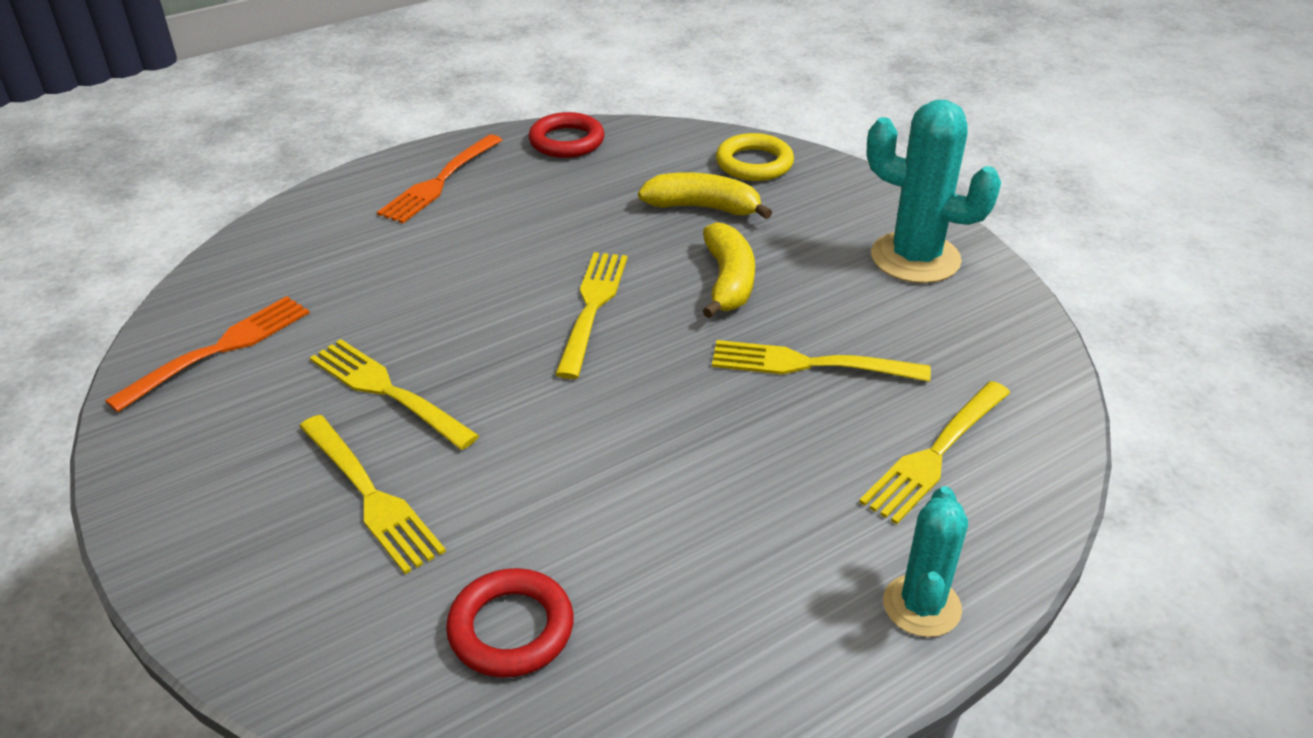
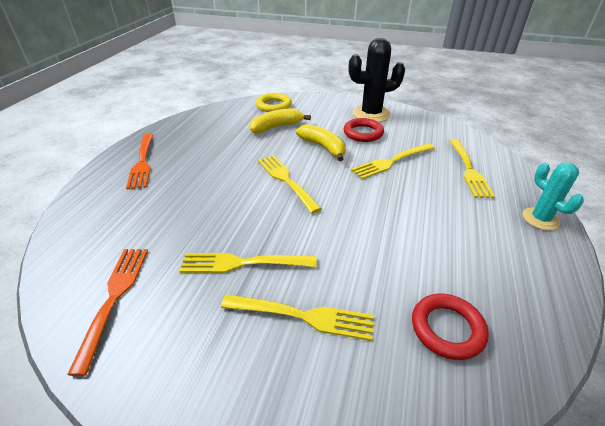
camera: 40 degrees left, 0 degrees up
red ring [529,112,604,158] -> red ring moved to [344,118,384,142]
turquoise cactus [866,100,1001,283] -> black cactus [349,38,405,122]

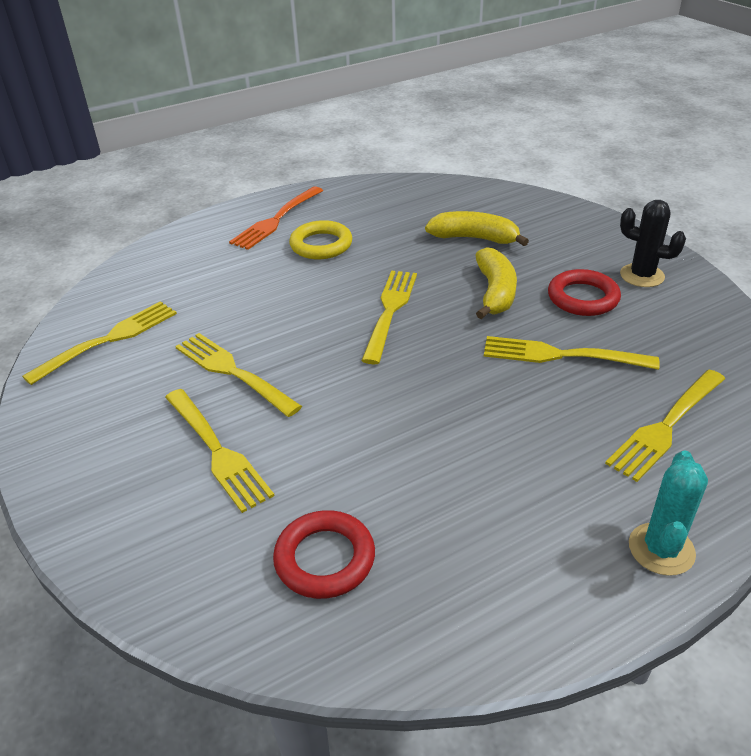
camera: 45 degrees right, 0 degrees up
orange fork [67,249,148,376] -> yellow fork [22,301,177,385]
yellow ring [256,93,292,112] -> yellow ring moved to [289,220,352,259]
black cactus [349,38,405,122] -> black cactus [620,200,686,287], size x0.62

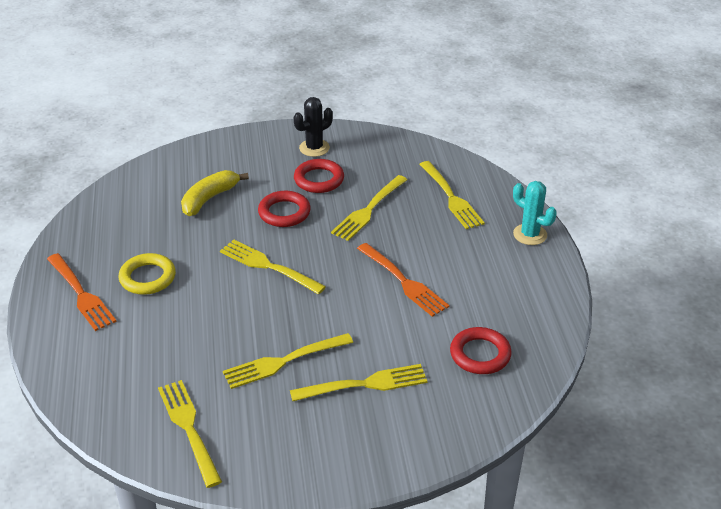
camera: 70 degrees left, 0 degrees up
yellow banana [476,247,517,319] -> red ring [258,191,311,227]
none -> orange fork [357,243,450,317]

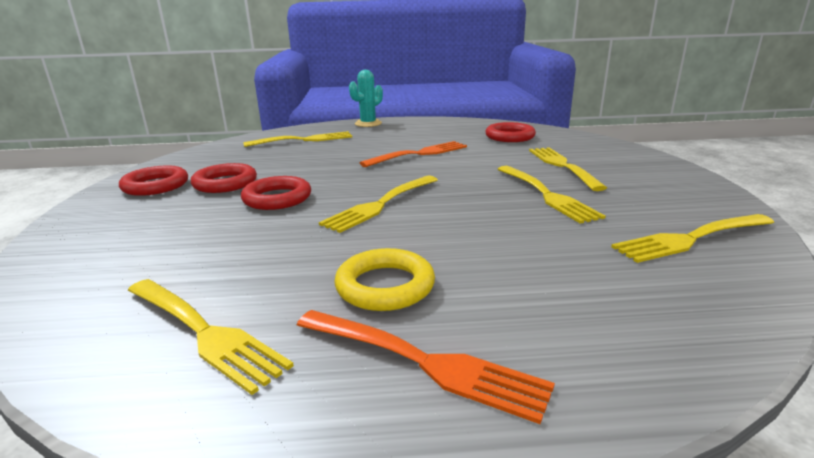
camera: 85 degrees left, 15 degrees down
orange fork [47,253,117,331] -> orange fork turned 60 degrees clockwise [297,310,555,424]
yellow banana [181,170,249,216] -> none
black cactus [294,97,333,157] -> red ring [119,165,188,196]
yellow fork [331,175,407,241] -> yellow fork moved to [127,279,294,395]

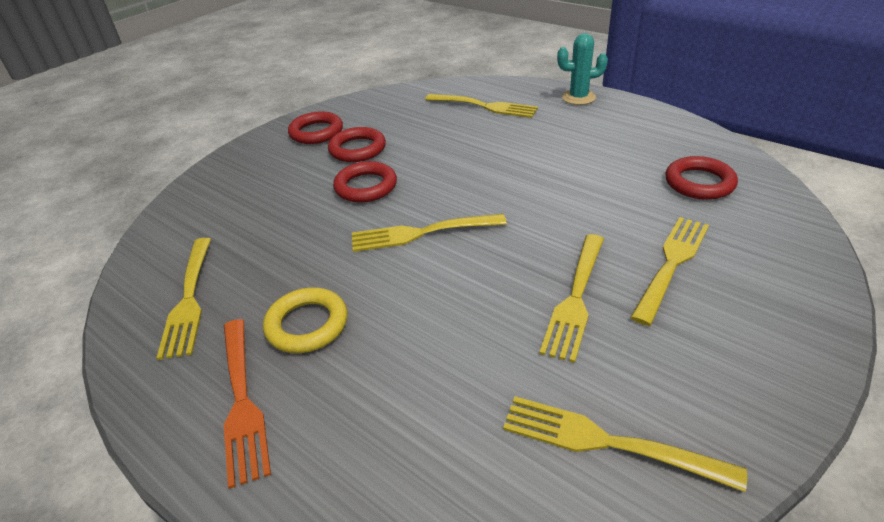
camera: 45 degrees right, 15 degrees up
orange fork [359,141,467,167] -> none

